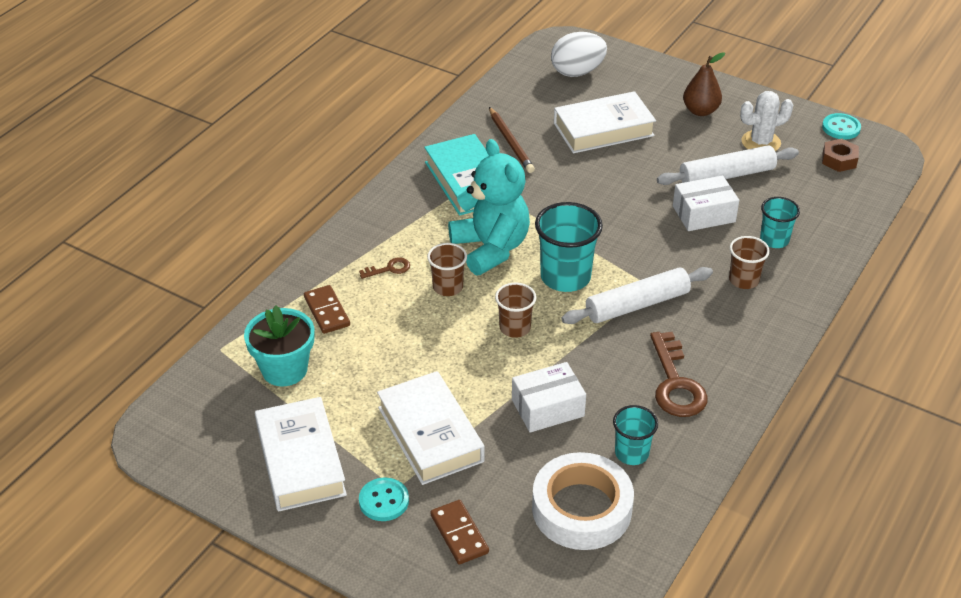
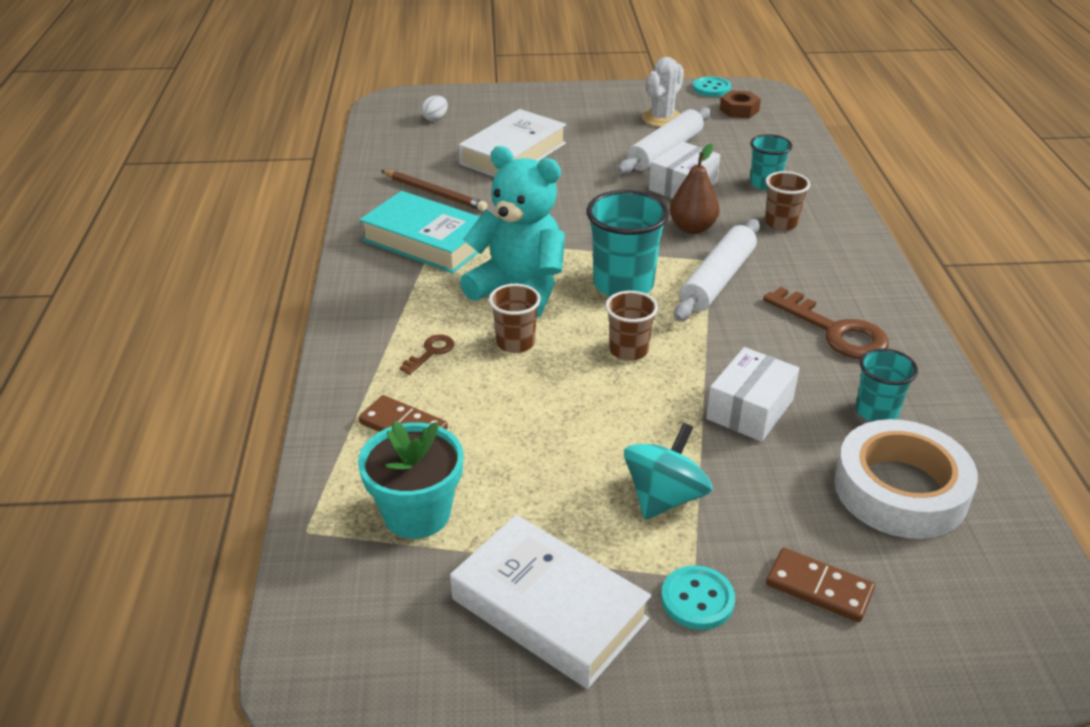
camera: 35 degrees left, 5 degrees down
white book [377,371,485,485] -> turquoise spinning top [624,423,713,519]
white egg [551,32,607,77] -> white egg [421,95,448,121], size x0.48
brown pear [683,52,725,116] -> brown pear moved to [670,144,720,234]

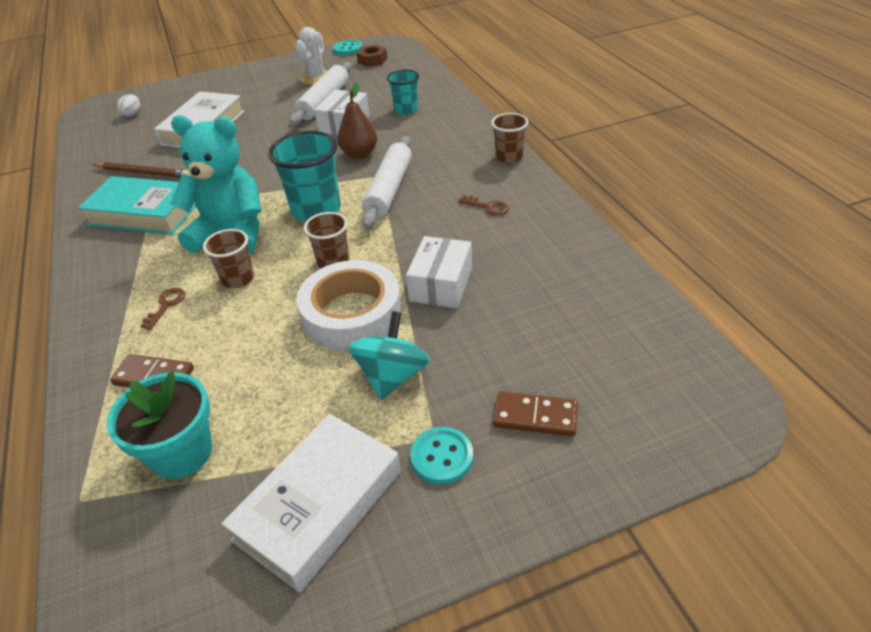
camera: 15 degrees left, 5 degrees up
white book [450,515,651,689] -> white book turned 75 degrees counterclockwise [221,414,401,592]
brown key [763,287,889,359] -> brown key [458,195,509,215], size x0.49
brown cup [765,171,810,231] -> brown cup moved to [491,113,528,163]
white tape [834,419,978,539] -> white tape moved to [296,260,402,350]
turquoise cup [856,348,918,422] -> none

